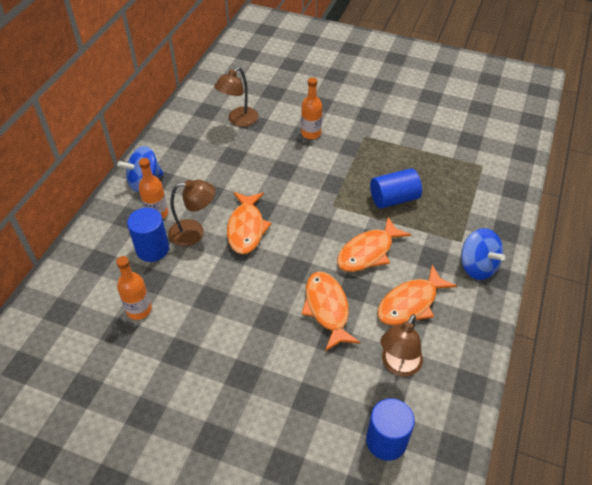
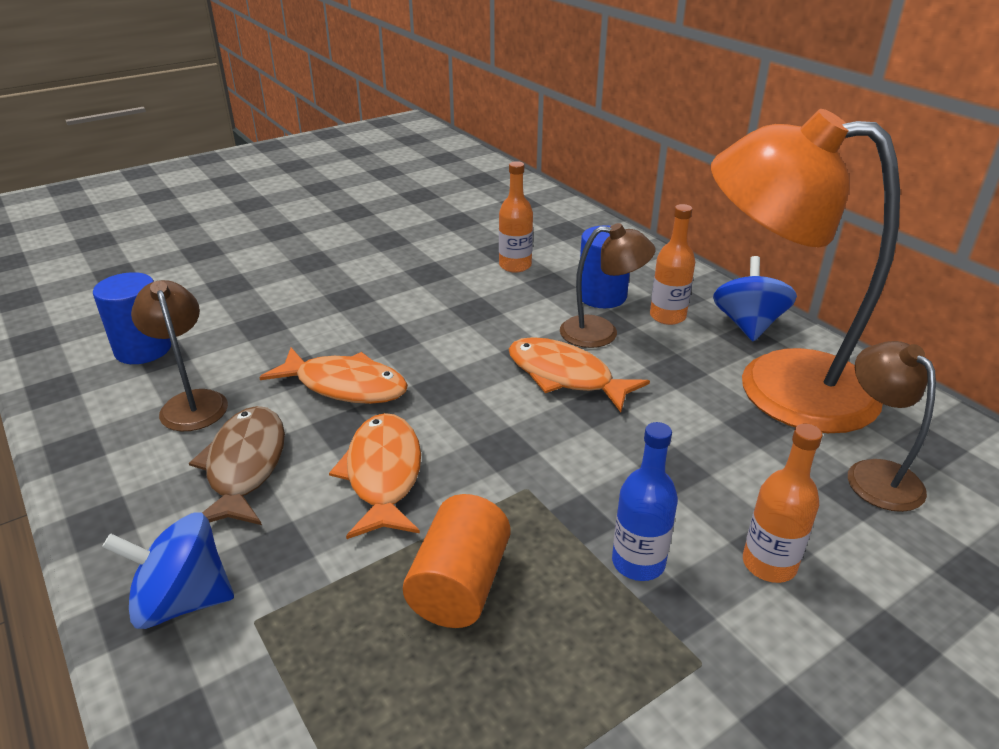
camera: 125 degrees right, 15 degrees down
brown lamp [168,180,215,247] -> brown lamp turned 120 degrees counterclockwise [560,223,656,348]
blue cylinder [370,168,422,209] -> orange cylinder [403,494,511,628]
orange fish [377,265,457,325] -> brown fish [189,406,285,525]
none -> blue bottle [612,422,678,581]
none -> orange lamp [711,109,900,433]

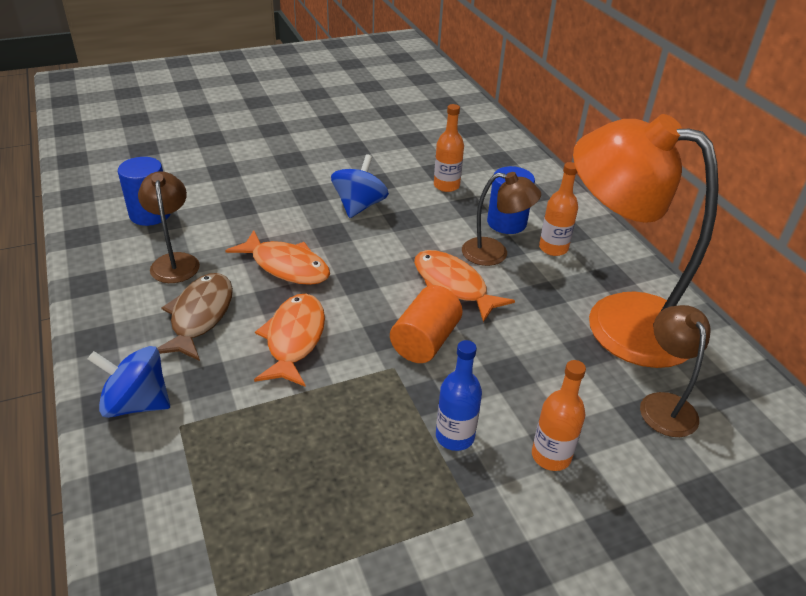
camera: 10 degrees right, 5 degrees up
orange cylinder [403,494,511,628] -> orange cylinder moved to [390,285,463,363]
blue spinning top [713,256,797,341] -> blue spinning top moved to [331,154,389,218]

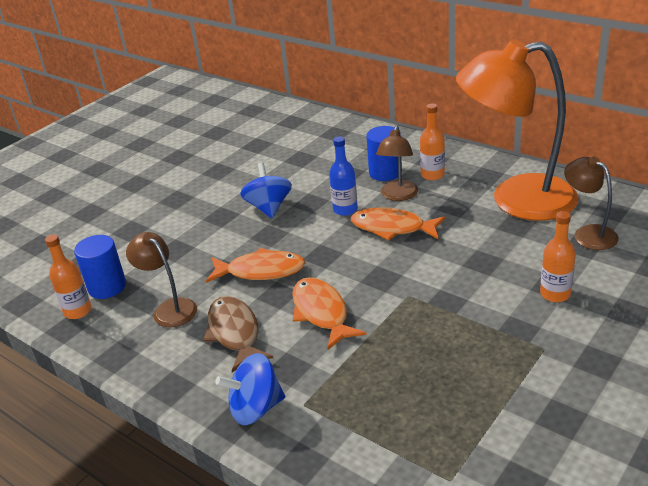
camera: 25 degrees left, 5 degrees down
orange cylinder [390,285,463,363] -> none
orange bottle [434,104,464,192] -> orange bottle moved to [45,234,92,319]
blue bottle [436,340,482,451] -> blue bottle moved to [329,136,358,216]
brown lamp [462,172,541,266] -> brown lamp turned 120 degrees clockwise [376,125,418,201]

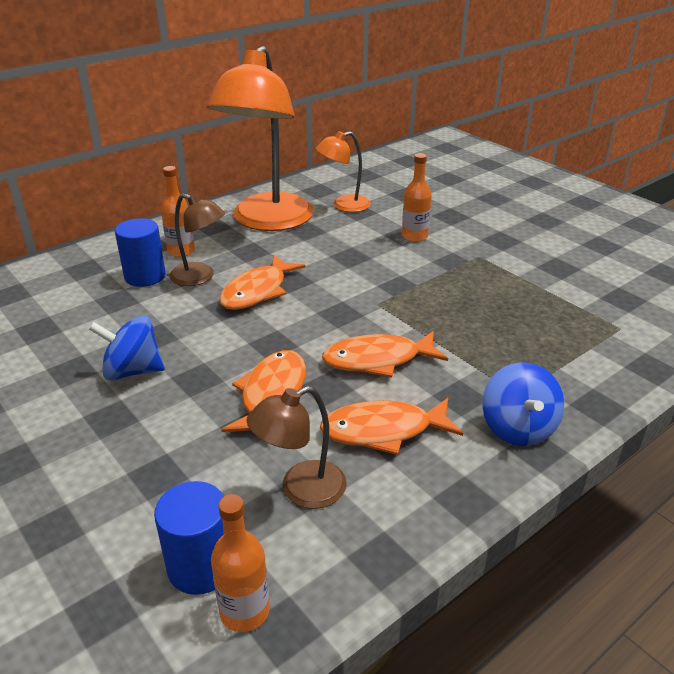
camera: 80 degrees left, 0 degrees up
brown fish [203,296,273,372] -> orange fish [320,398,463,455]
blue bottle [329,136,358,216] -> none
brown lamp [564,157,619,250] -> orange lamp [316,131,371,212]

